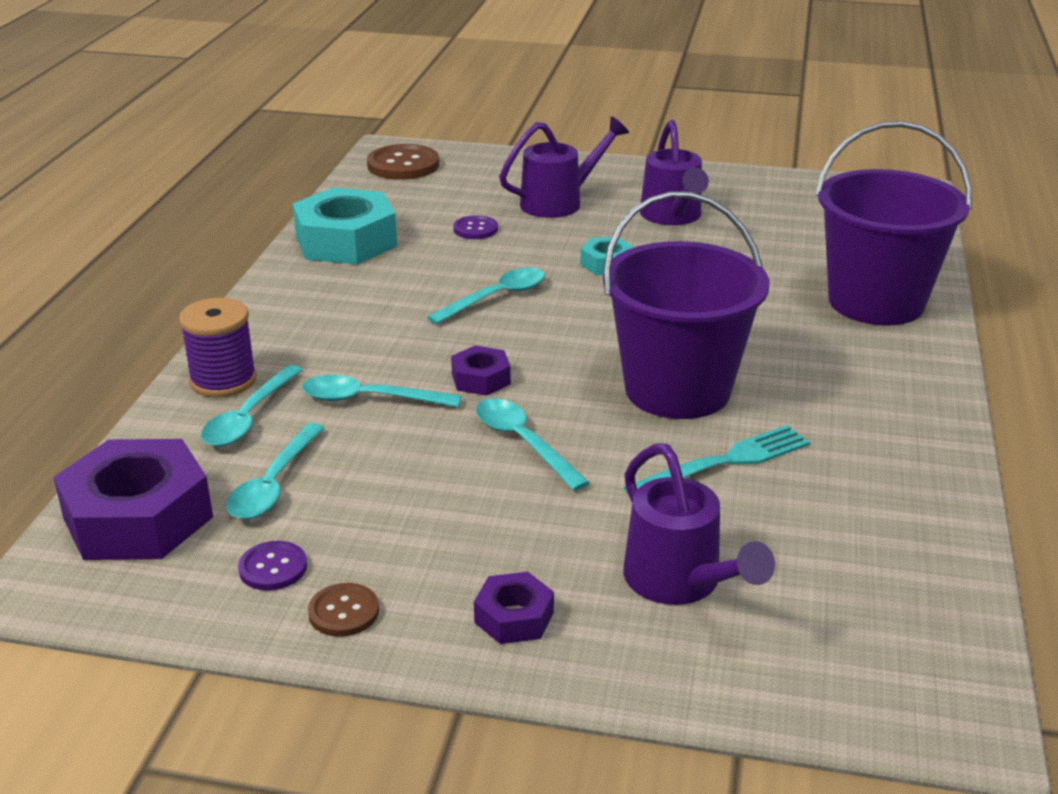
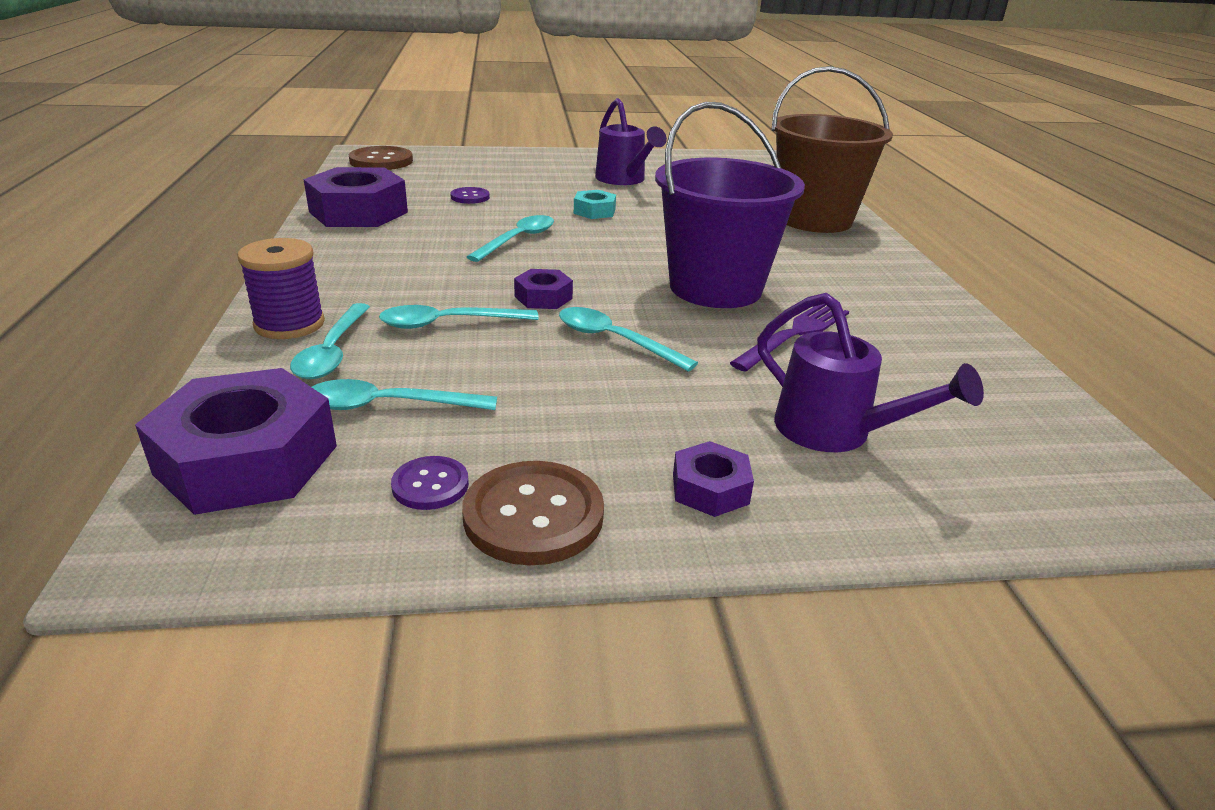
camera: 20 degrees left, 0 degrees up
turquoise spoon [226,423,324,519] -> turquoise spoon turned 90 degrees clockwise [312,379,497,410]
turquoise nut [293,187,397,264] -> purple nut [304,167,408,227]
brown button [308,583,379,637] -> brown button [462,461,604,565], size x1.78
purple watering can [499,116,629,218] -> none
turquoise fork [624,425,810,495] -> purple fork [730,304,849,372]
purple bucket [815,121,972,326] -> brown bucket [772,66,893,233]

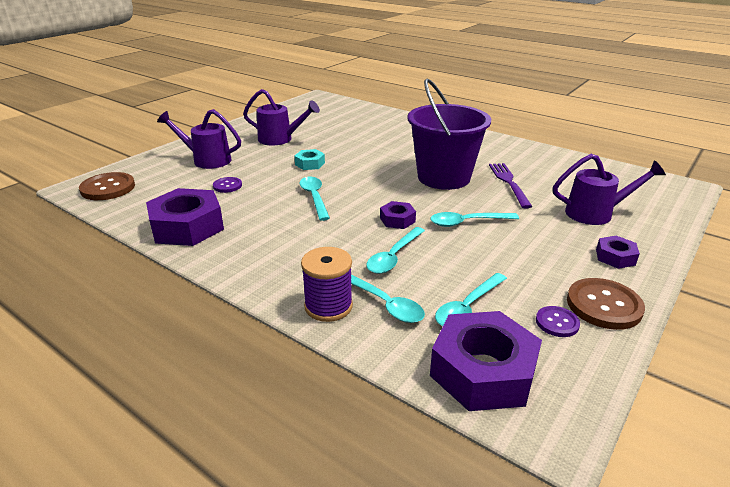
camera: 45 degrees left, 0 degrees up
brown bucket [772,66,893,233] -> none
none -> purple watering can [157,109,241,169]

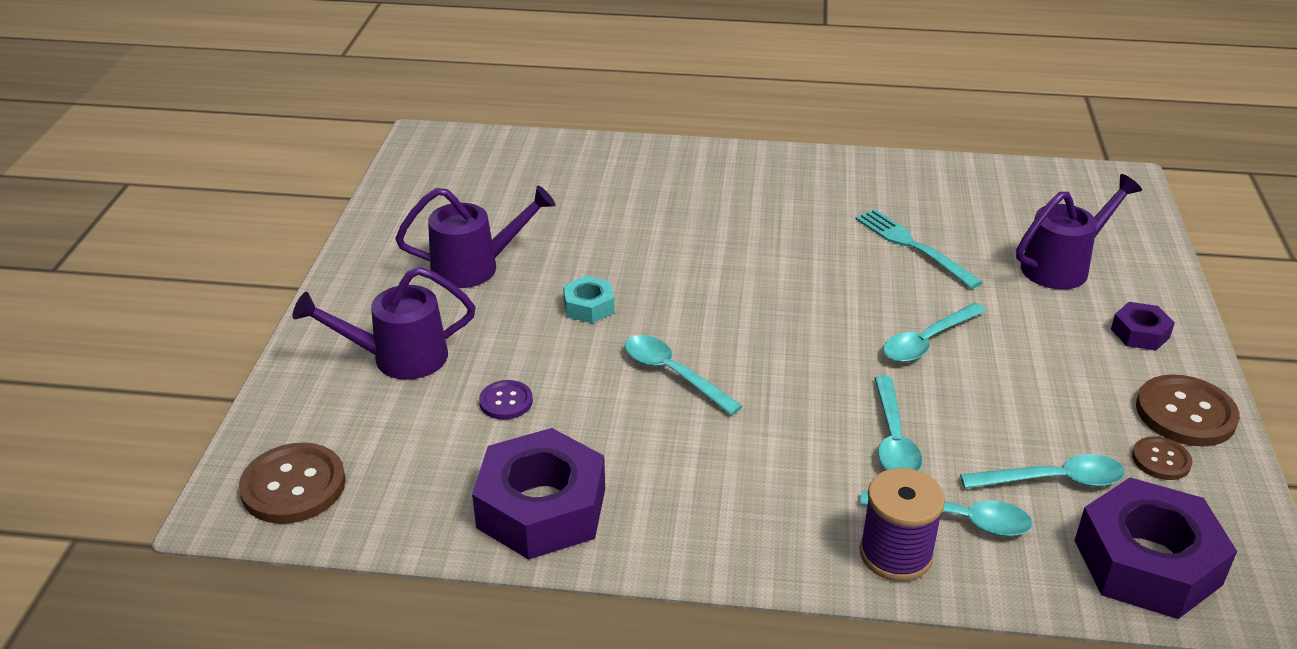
camera: 30 degrees left, 5 degrees up
purple nut [380,201,416,229] -> none
purple bucket [408,79,491,190] -> none
turquoise spoon [435,273,507,326] -> turquoise spoon turned 105 degrees counterclockwise [960,454,1125,488]
purple fork [489,163,532,208] -> turquoise fork [855,209,983,289]
purple button [536,306,580,337] -> brown button [1132,436,1193,480]

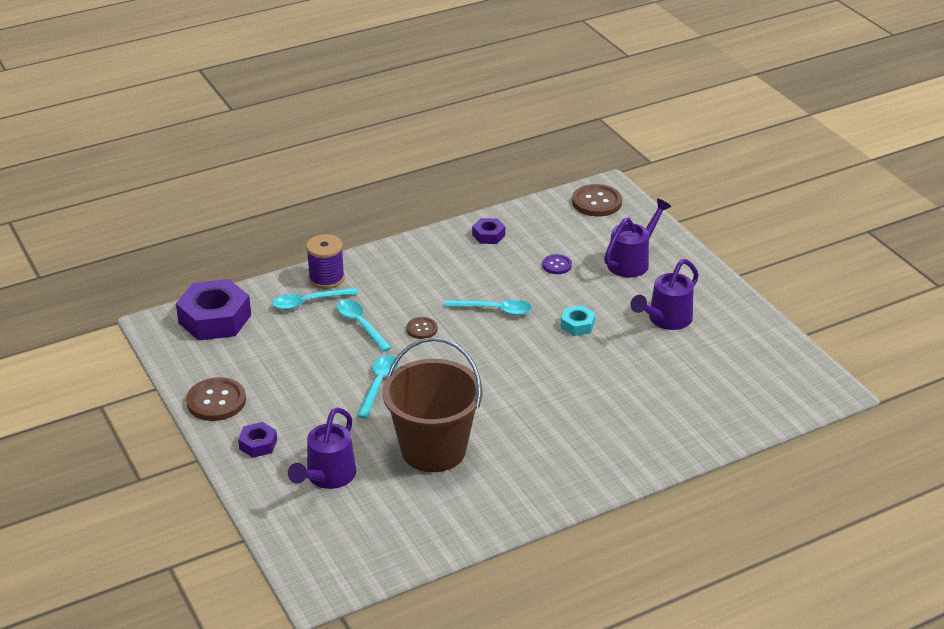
camera: 145 degrees right, 0 degrees up
purple nut [472,428,605,560] -> purple nut [472,218,505,244], size x0.49
turquoise fork [855,209,983,289] -> brown bucket [382,337,483,472]
turquoise spoon [960,454,1125,488] -> none
brown button [1132,436,1193,480] -> brown button moved to [406,317,438,339]

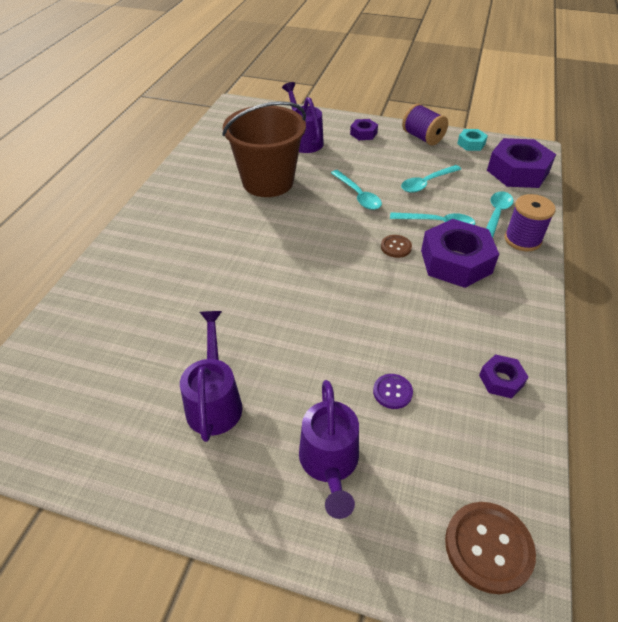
camera: 135 degrees right, 10 degrees up
brown button [186,377,246,421] -> purple spool [402,103,448,146]
turquoise spoon [445,299,532,315] -> turquoise spoon moved to [401,165,461,193]
turquoise nut [561,306,595,336] -> turquoise nut moved to [457,129,488,151]
none -> purple nut [421,219,499,288]

